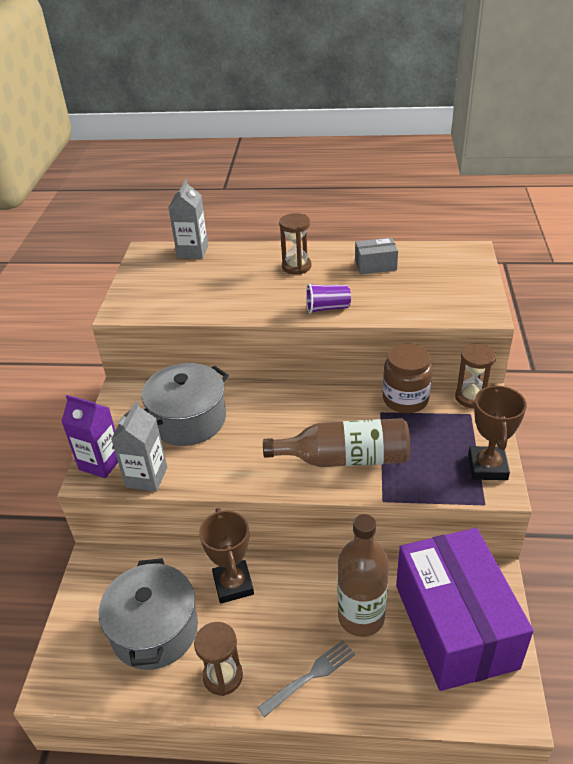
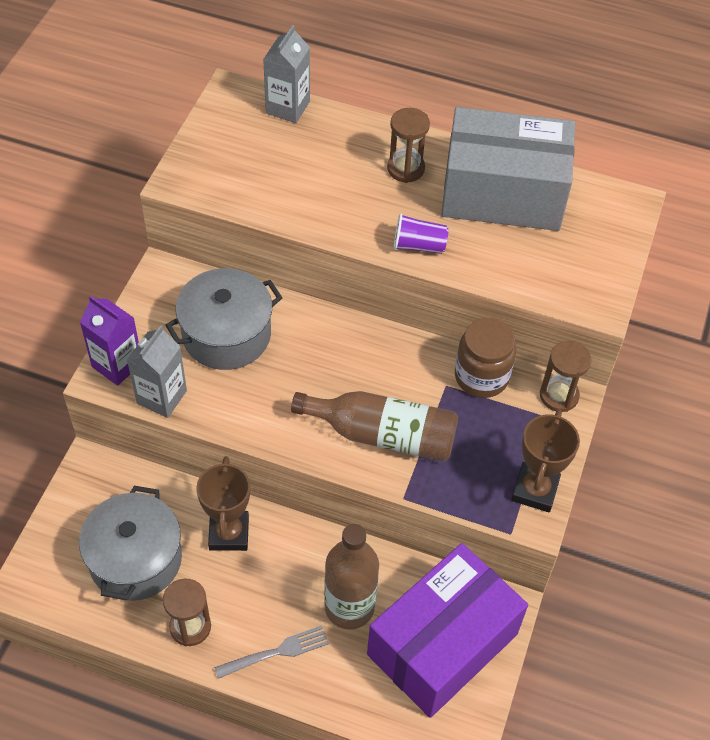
camera: 10 degrees right, 15 degrees up
grey box [355,237,398,274] -> grey box [441,107,575,231], size x2.45
purple box [396,528,533,691] -> purple box turned 45 degrees clockwise [367,543,528,718]

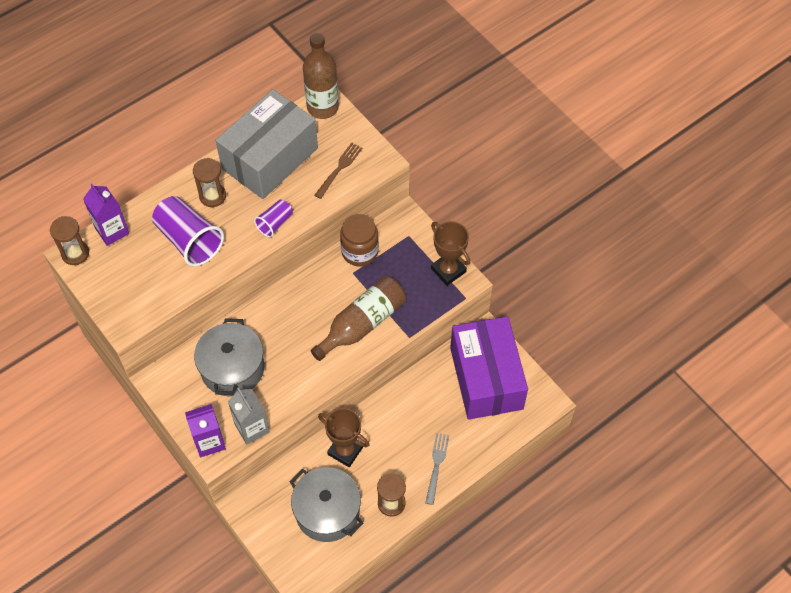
camera: 55 degrees left, 5 degrees up
grey carton [263,25,310,123] -> purple carton [83,183,129,246]
brown bottle [324,524,379,629] -> brown bottle moved to [303,33,339,119]
brown hourglass [540,341,591,412] -> brown hourglass moved to [50,216,89,265]
none -> purple cup [152,196,224,267]
none -> brown fork [315,143,363,199]

